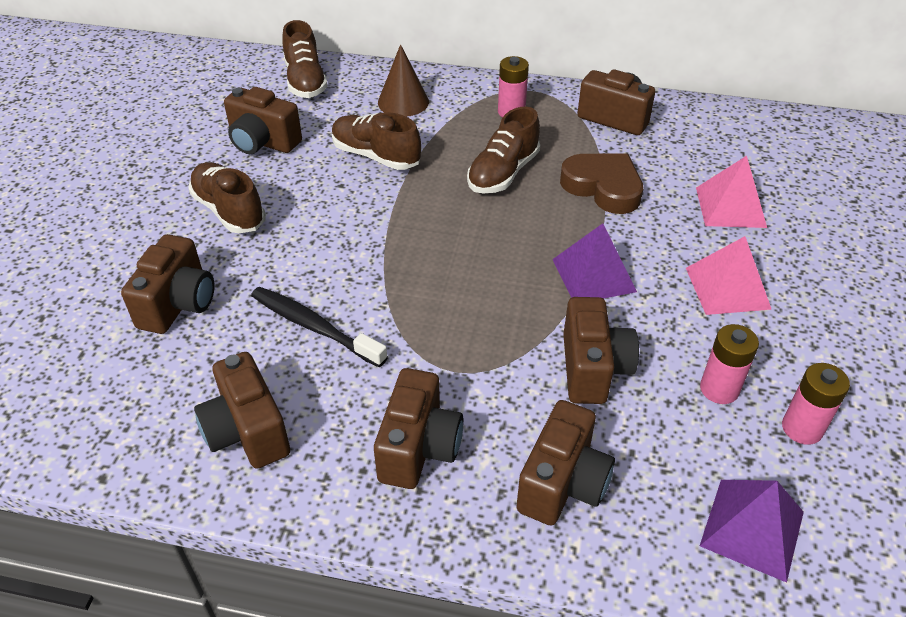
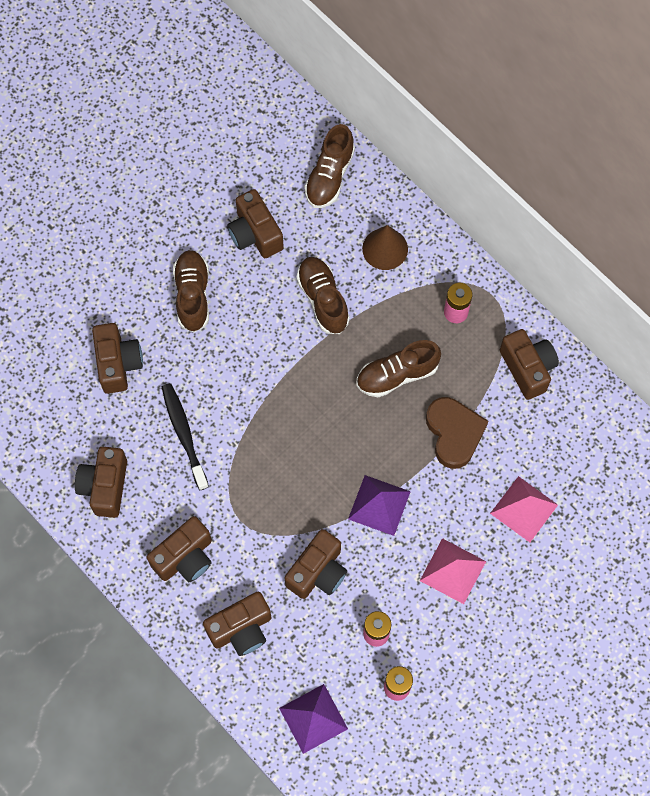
camera: 35 degrees right, 25 degrees up
brown camera [121,234,214,334] -> brown camera turned 60 degrees counterclockwise [92,323,143,394]

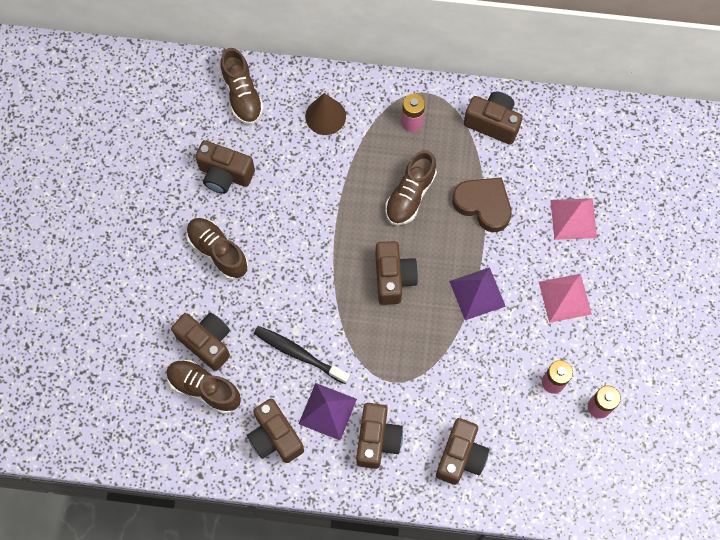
camera: 40 degrees left, 0 degrees up
purple pyramid [279,684,348,754] -> purple pyramid moved to [299,383,357,440]
brown camera [285,529,347,599] -> brown camera moved to [375,241,418,305]
brown shoe [296,257,350,334] -> brown shoe moved to [166,360,241,414]

